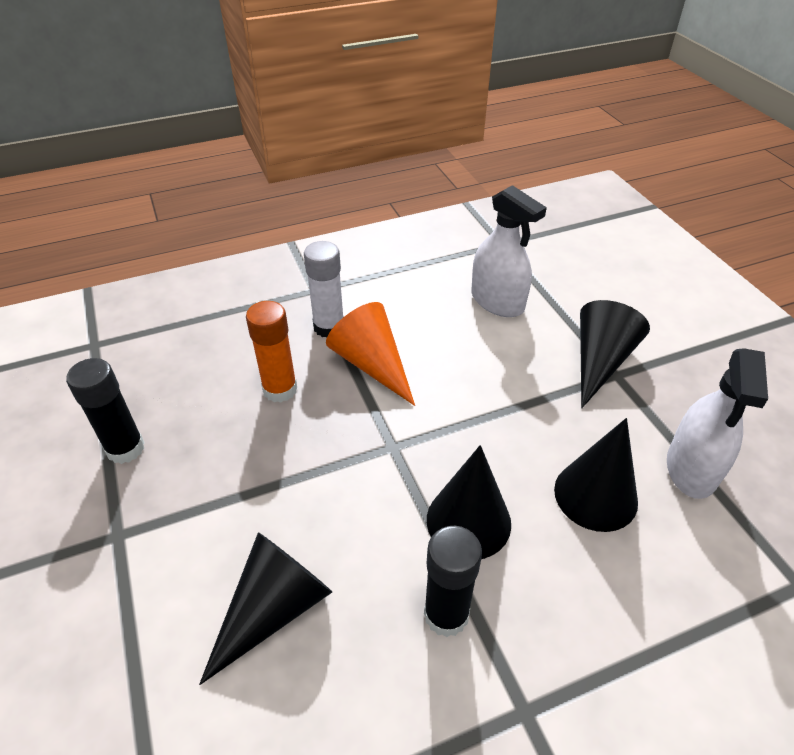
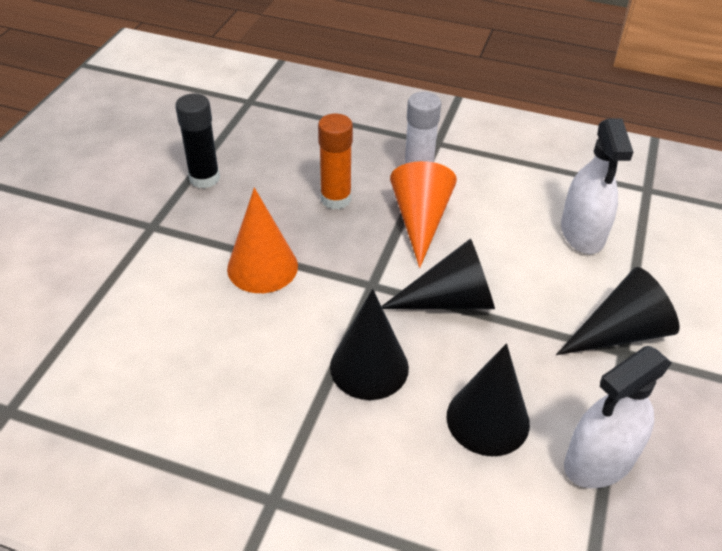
camera: 40 degrees right, 0 degrees up
black cone [199,532,332,685] -> black cone moved to [381,238,495,309]
black glue stick [424,526,482,637] -> none
none -> orange cone [227,188,298,293]

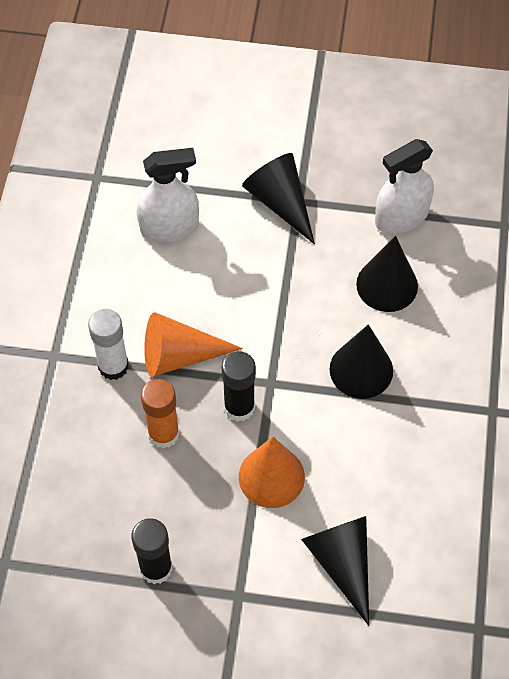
camera: 100 degrees left, 15 degrees up
black cone [381,238,495,309] -> black cone moved to [301,516,369,626]
white spray bottle [564,346,672,488] -> white spray bottle turned 105 degrees clockwise [375,139,434,234]
none -> black glue stick [222,351,256,422]

